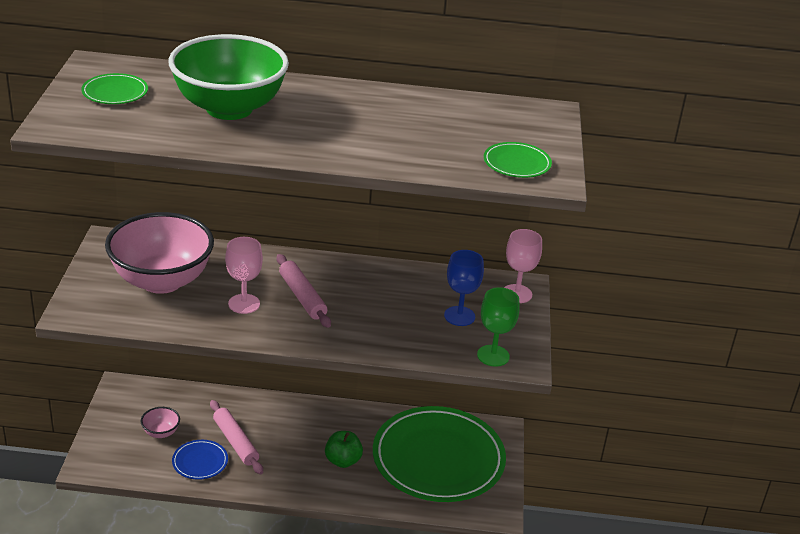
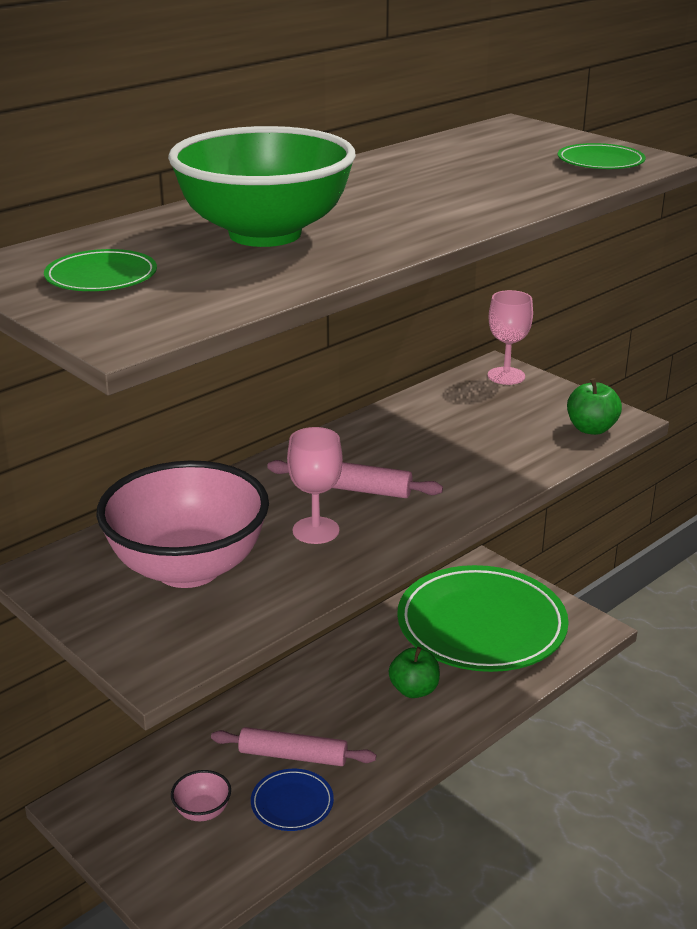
camera: 45 degrees left, 5 degrees down
blue goblet [444,250,484,326] -> none
green goblet [477,287,519,367] -> green apple [567,378,622,435]

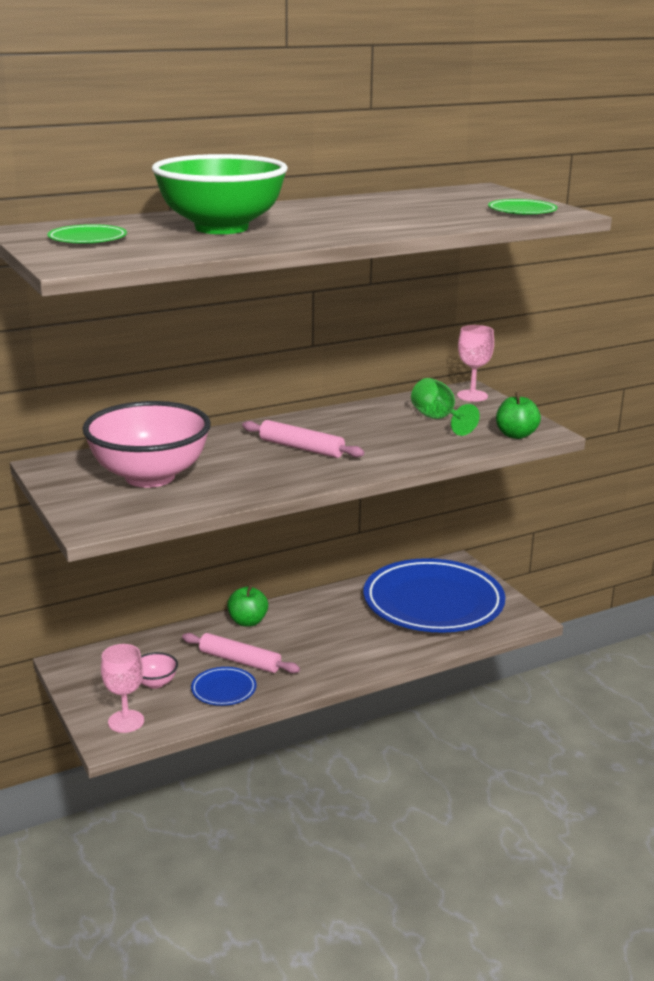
camera: 15 degrees right, 5 degrees down
pink goblet [287,427,343,544] -> pink goblet moved to [101,644,144,733]
green apple [389,647,440,698] -> green apple moved to [227,585,268,627]
green plate [397,565,569,672] -> blue plate [364,558,505,633]
none -> green goblet [411,378,480,436]

